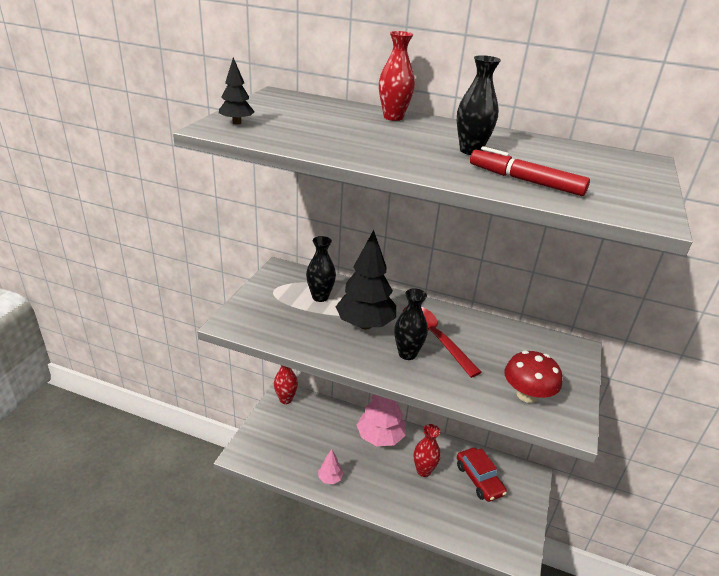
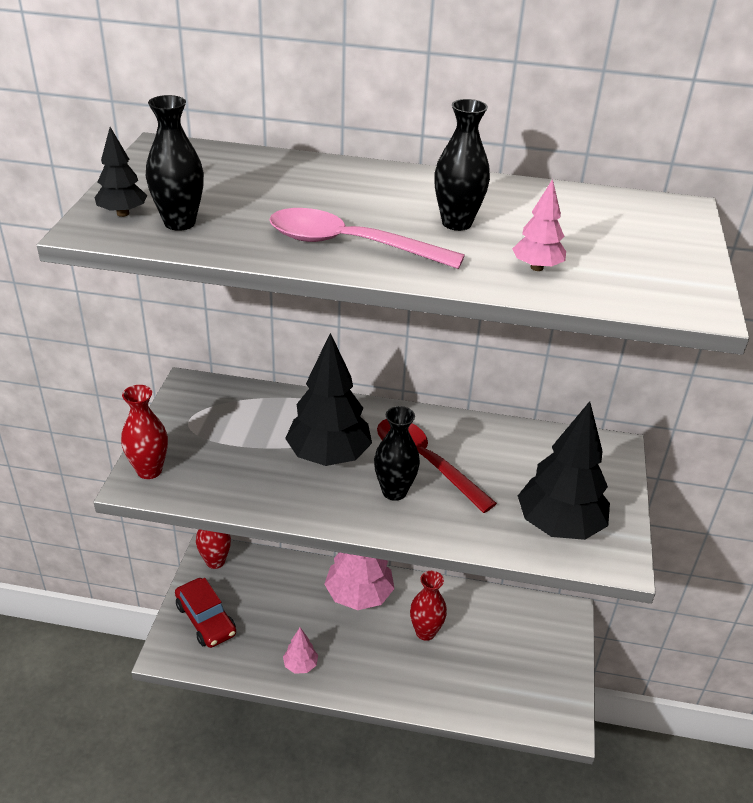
camera: 10 degrees left, 5 degrees up
black vase [306,236,336,302] -> black vase moved to [146,95,204,231]
red vase [379,31,415,121] -> red vase moved to [121,385,168,479]
red car [457,448,507,502] -> red car moved to [175,578,236,648]
red marker [470,146,590,196] -> pink tree [512,179,566,271]
red mushroom [504,350,562,403] -> black tree [518,401,610,540]
none -> pink spoon [269,208,465,269]

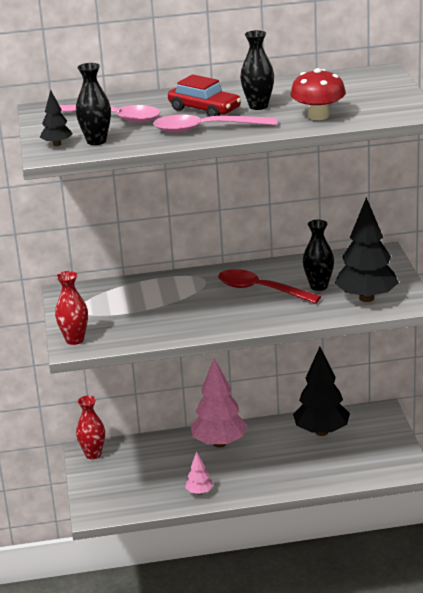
camera: 15 degrees left, 10 degrees down
red car [175,578,236,648] -> red car moved to [168,74,241,117]
black tree [285,333,372,466] -> black tree moved to [293,347,350,436]
black vase [374,406,420,501] -> black vase moved to [303,220,334,291]
red vase [410,571,447,641] -> none
pink tree [512,179,566,271] -> red mushroom [290,68,346,120]
none -> pink spoon [59,105,161,123]

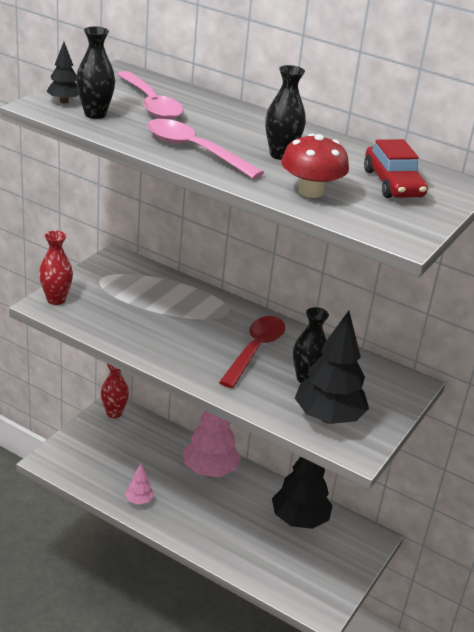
camera: 35 degrees right, 5 degrees up
red car [168,74,241,117] -> red car moved to [364,139,428,198]
red spoon [218,269,321,304] -> red spoon turned 45 degrees clockwise [219,316,285,388]

